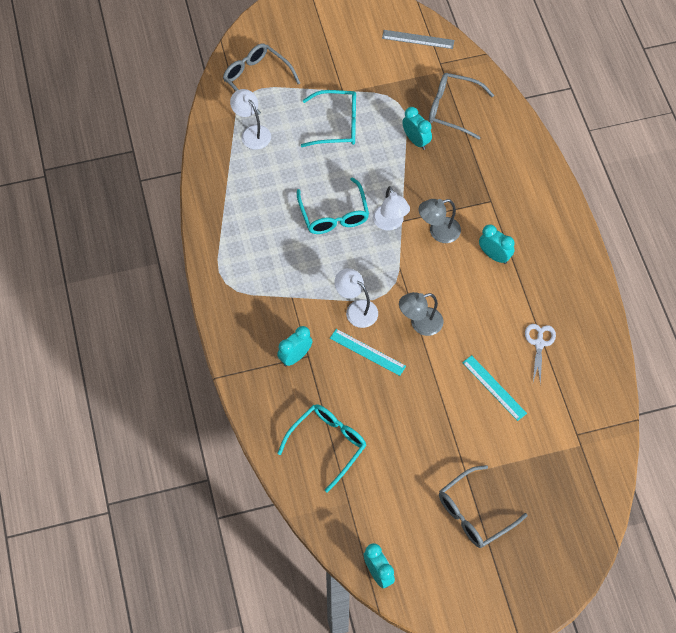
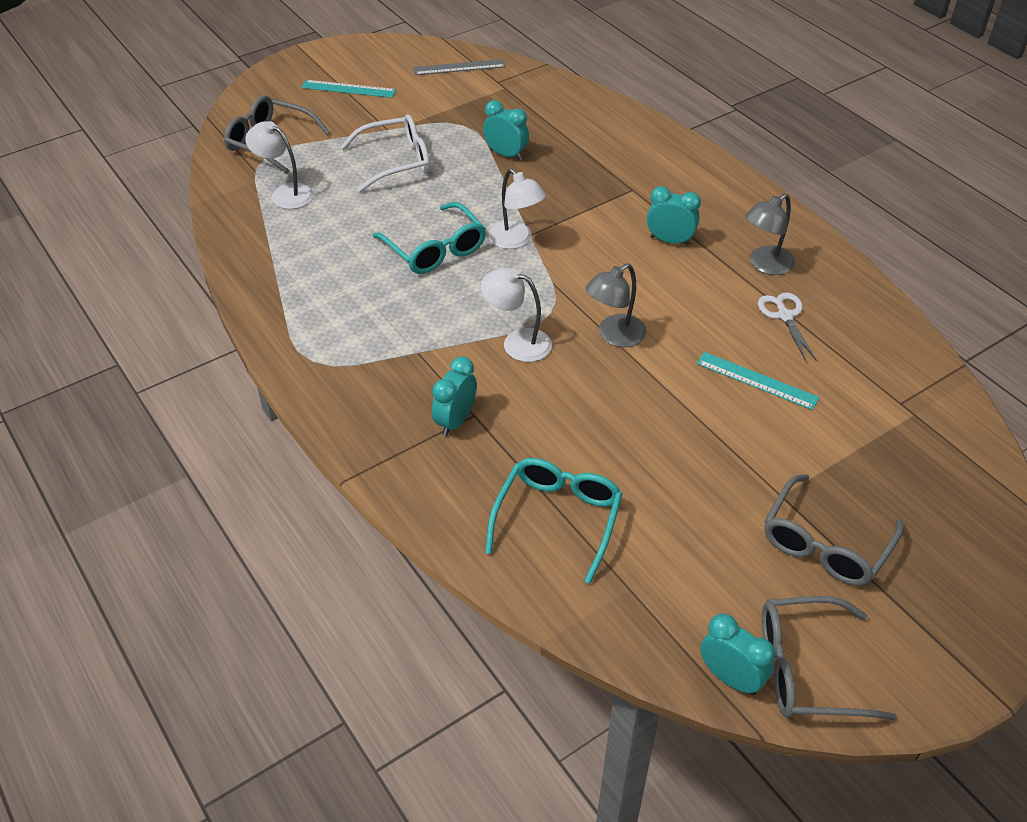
camera: 20 degrees left, 15 degrees down
turquoise glasses [301,90,356,147] -> white glasses [340,114,430,192]
turquoise ruler [330,329,406,376] -> turquoise ruler moved to [302,80,396,98]
grey lamp [418,199,461,243] -> grey lamp moved to [745,193,795,275]
grey glasses [429,73,494,140] -> grey glasses moved to [762,596,897,721]

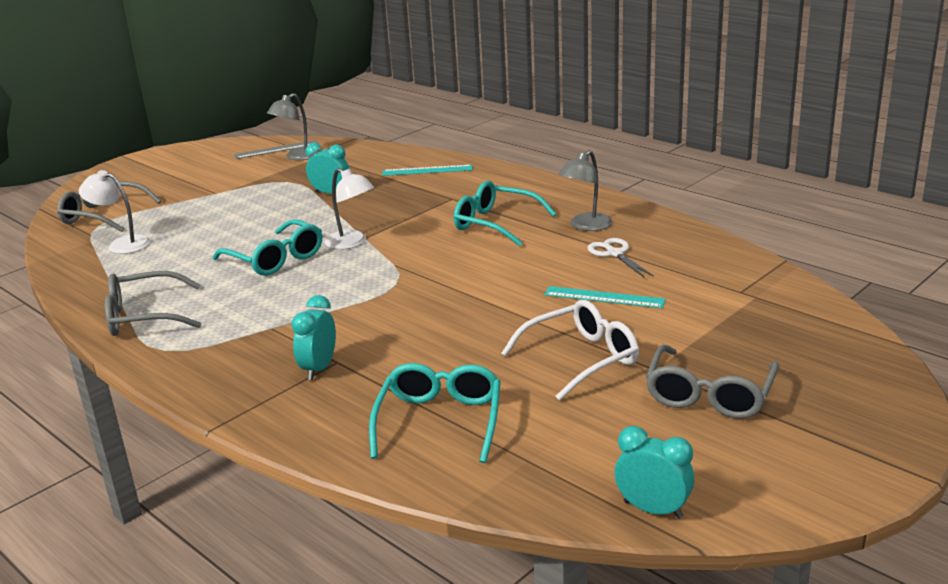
camera: 10 degrees left, 20 degrees down
turquoise ruler [302,80,396,98] -> turquoise ruler moved to [382,165,473,176]
white glasses [340,114,430,192] -> white glasses moved to [501,300,639,401]
white lamp [481,268,552,362] -> none
grey lamp [585,263,647,347] -> grey lamp moved to [267,93,320,160]
turquoise clock [647,186,701,245] -> turquoise glasses [454,181,557,246]
grey glasses [762,596,897,721] -> grey glasses moved to [105,271,201,336]

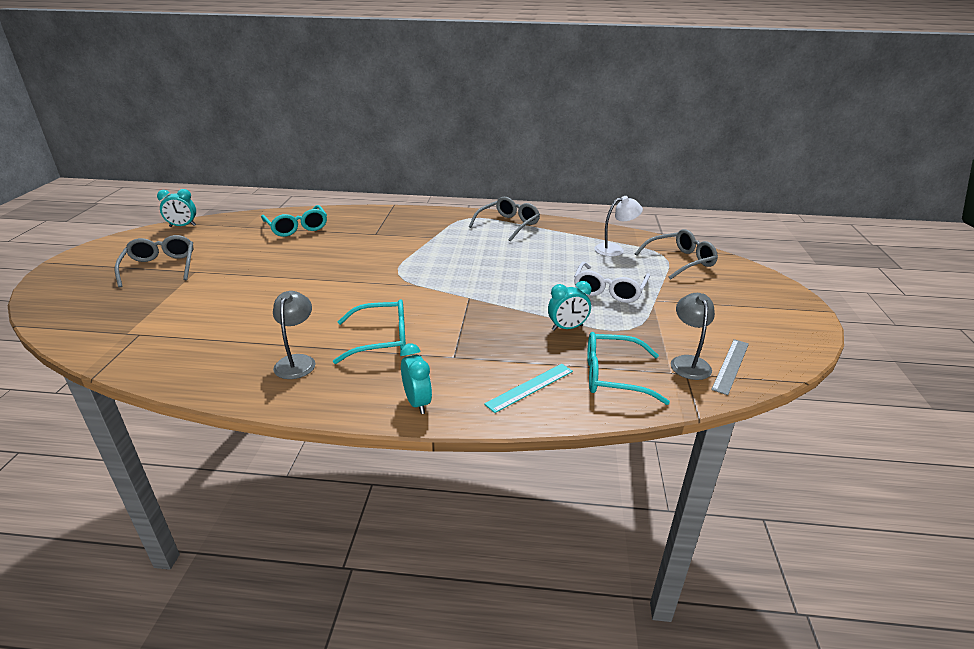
camera: 140 degrees right, 5 degrees up
turquoise glasses [213,219,322,275] -> turquoise glasses moved to [587,332,670,405]
turquoise clock [291,295,336,380] -> turquoise clock moved to [400,343,432,414]
white lamp [325,168,374,249] -> none
white glasses [501,300,639,401] -> white glasses moved to [574,262,650,303]
turquoise ruler [544,286,666,308] -> none
white scissors [587,238,654,278] -> none

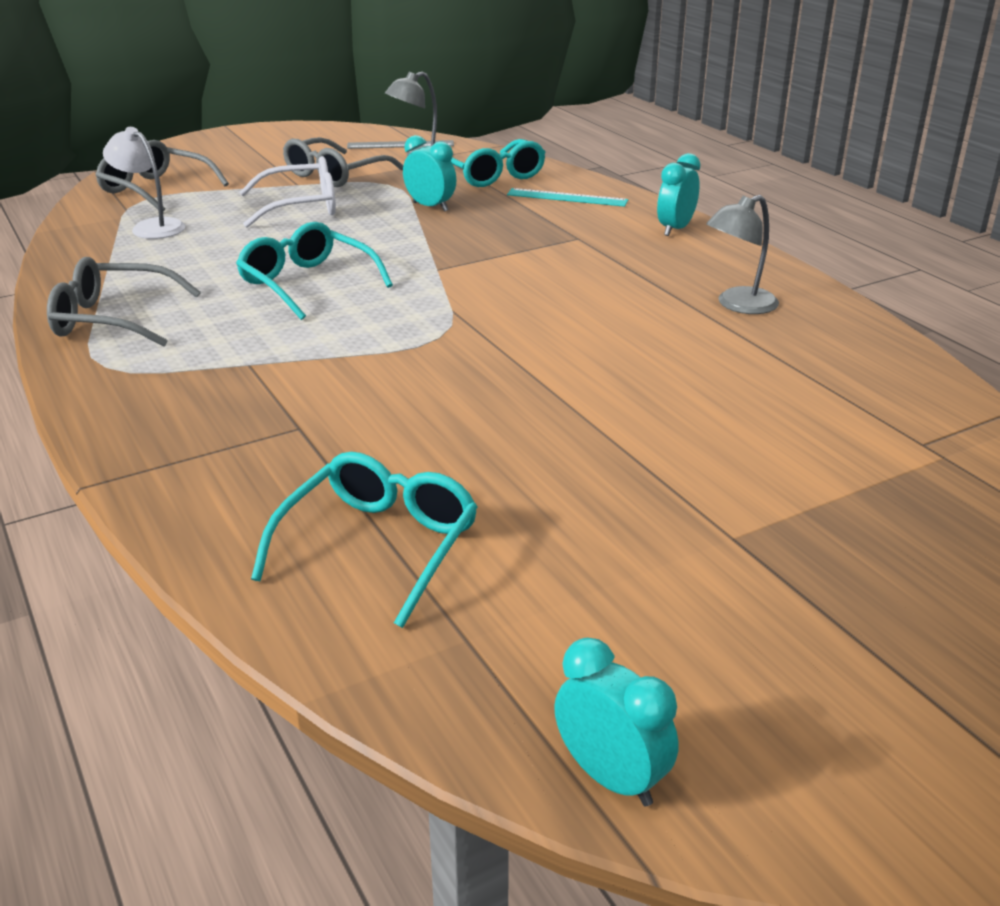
camera: 125 degrees left, 0 degrees up
grey glasses [115,235,193,287] -> grey glasses moved to [283,137,404,187]
turquoise glasses [333,299,406,364] -> turquoise glasses moved to [236,222,393,320]

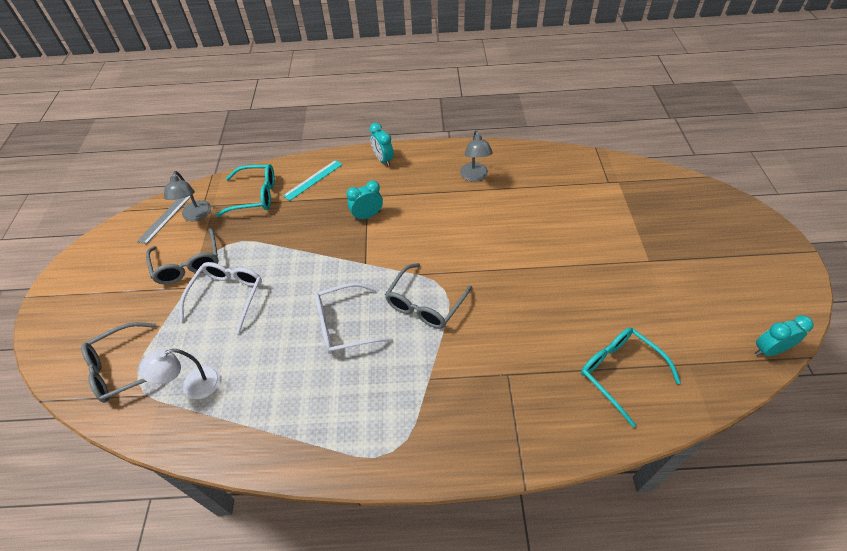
camera: 60 degrees left, 20 degrees up
grey glasses [47,257,201,347] -> grey glasses moved to [385,263,472,329]
turquoise glasses [236,222,393,320] -> white glasses [315,283,392,354]
turquoise clock [403,135,456,211] -> turquoise clock moved to [347,181,383,221]

